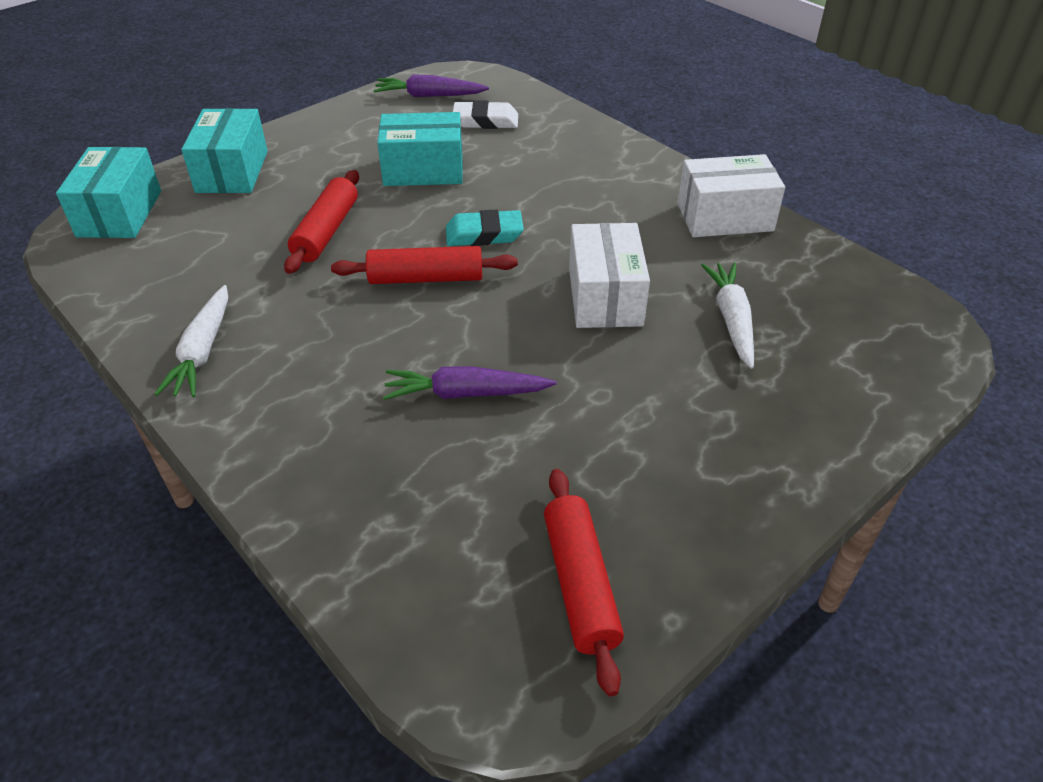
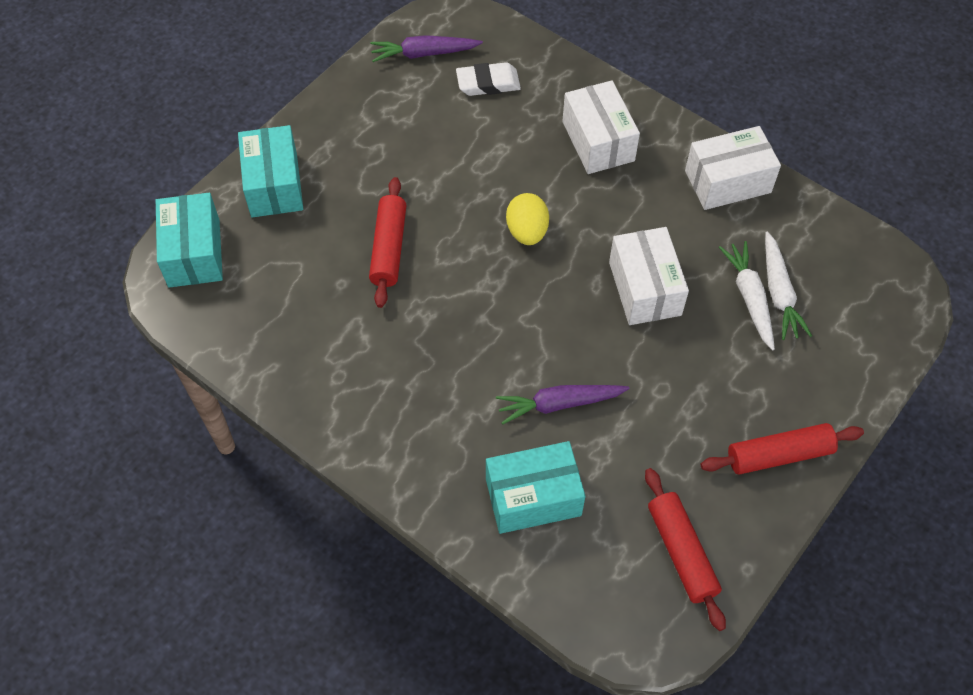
camera: 10 degrees left, 15 degrees up
white carrot [155,285,228,397] -> white carrot moved to [765,231,812,340]
red rolling pin [331,246,518,284] -> red rolling pin moved to [701,423,864,474]
turquoise box [377,112,463,186] -> turquoise box moved to [486,441,585,534]
turquoise eraser [446,209,524,246] -> yellow egg [506,193,549,245]
none -> white box [562,80,640,174]

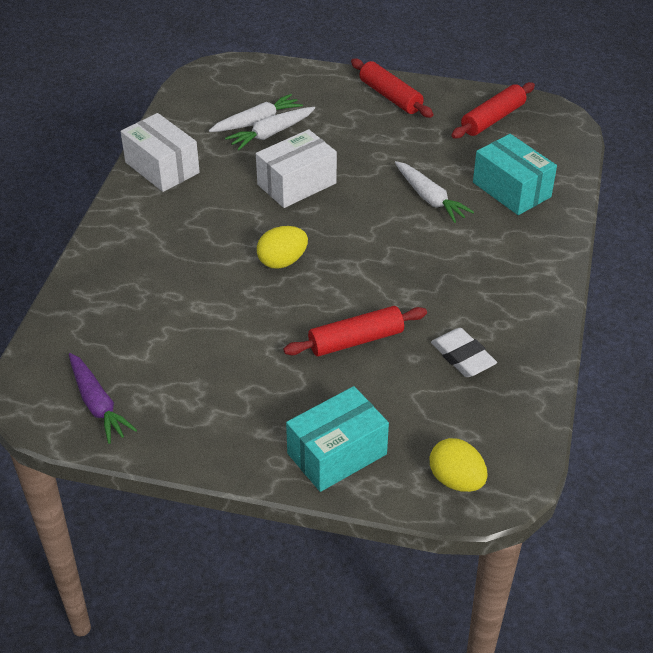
camera: 115 degrees left, 15 degrees down
turquoise box [156,193,223,288] -> yellow egg [430,438,488,492]
white eraser [456,62,521,96] -> white eraser moved to [431,328,497,377]
purple carrot [496,385,630,425] -> white carrot [395,161,474,223]
white box [562,80,640,174] -> none

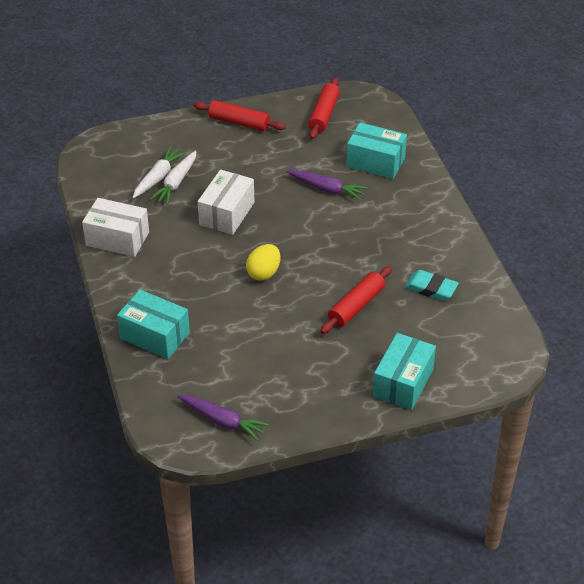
camera: 30 degrees left, 0 degrees up
white carrot [395,161,474,223] -> purple carrot [286,170,367,200]
yellow egg [430,438,488,492] -> none
white eraser [431,328,497,377] -> turquoise eraser [405,270,459,301]
none -> turquoise box [117,289,190,359]

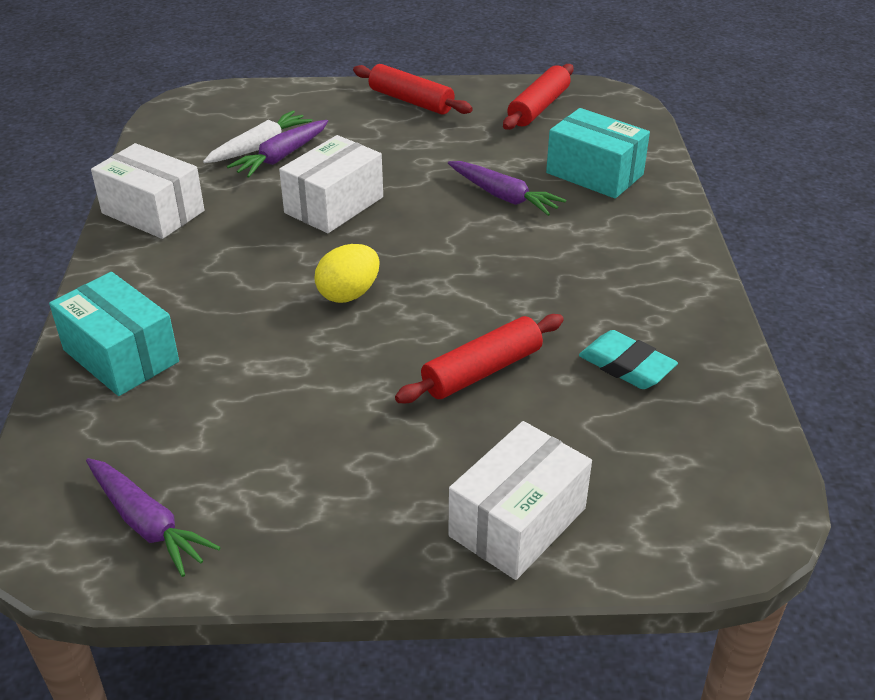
camera: 15 degrees right, 5 degrees down
white carrot [150,151,196,205] -> purple carrot [227,120,328,178]
turquoise box [373,333,436,410] -> white box [448,421,592,580]

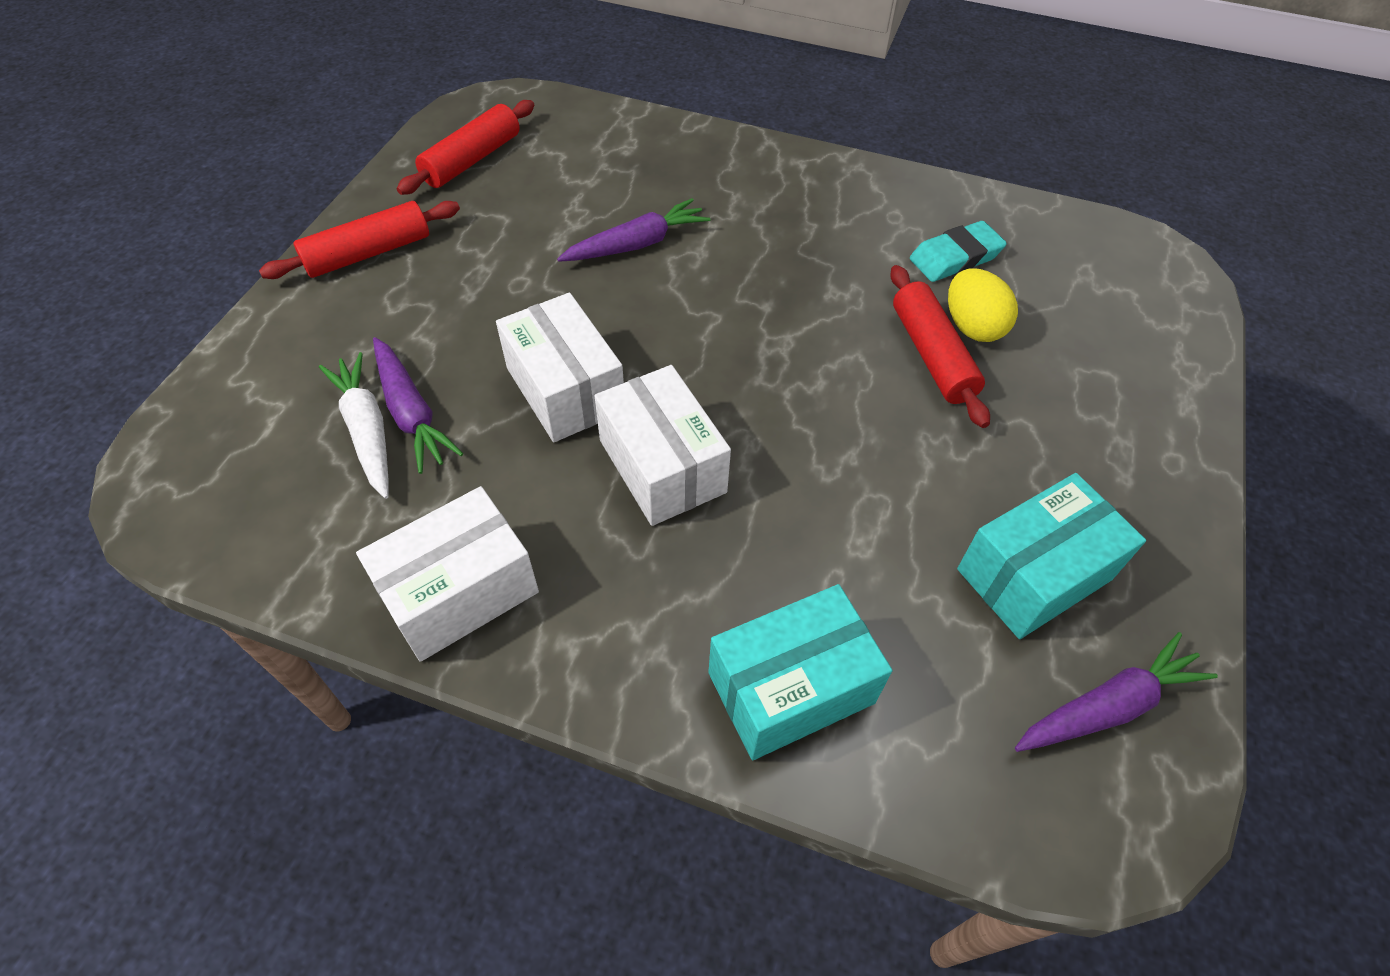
camera: 70 degrees left, 15 degrees up
yellow egg [314,244,380,303] -> yellow egg moved to [948,268,1018,342]
white box [448,421,592,580] -> white box moved to [594,365,731,526]
red rolling pin [503,64,574,130] -> red rolling pin turned 75 degrees clockwise [397,100,534,195]
turquoise box [546,108,650,199] -> turquoise box moved to [957,473,1146,639]

